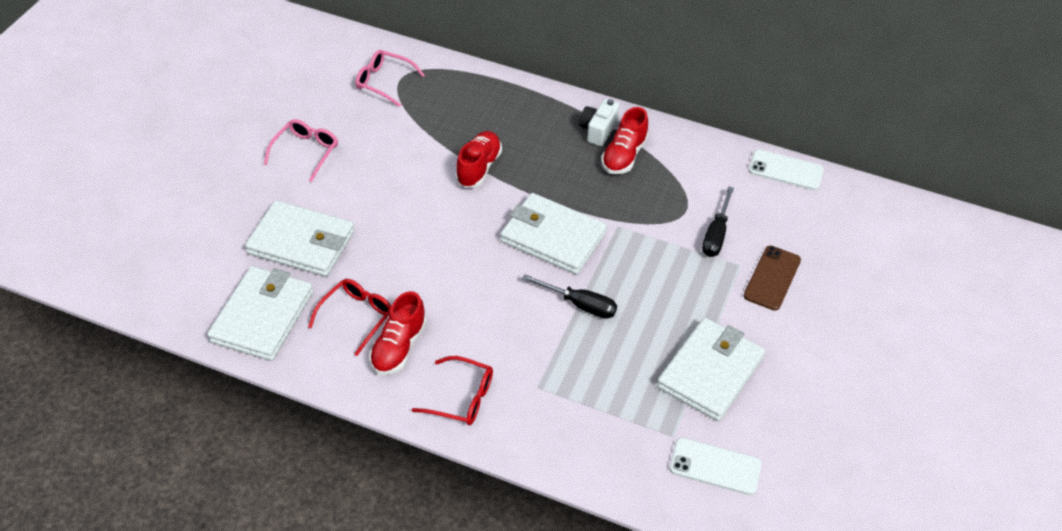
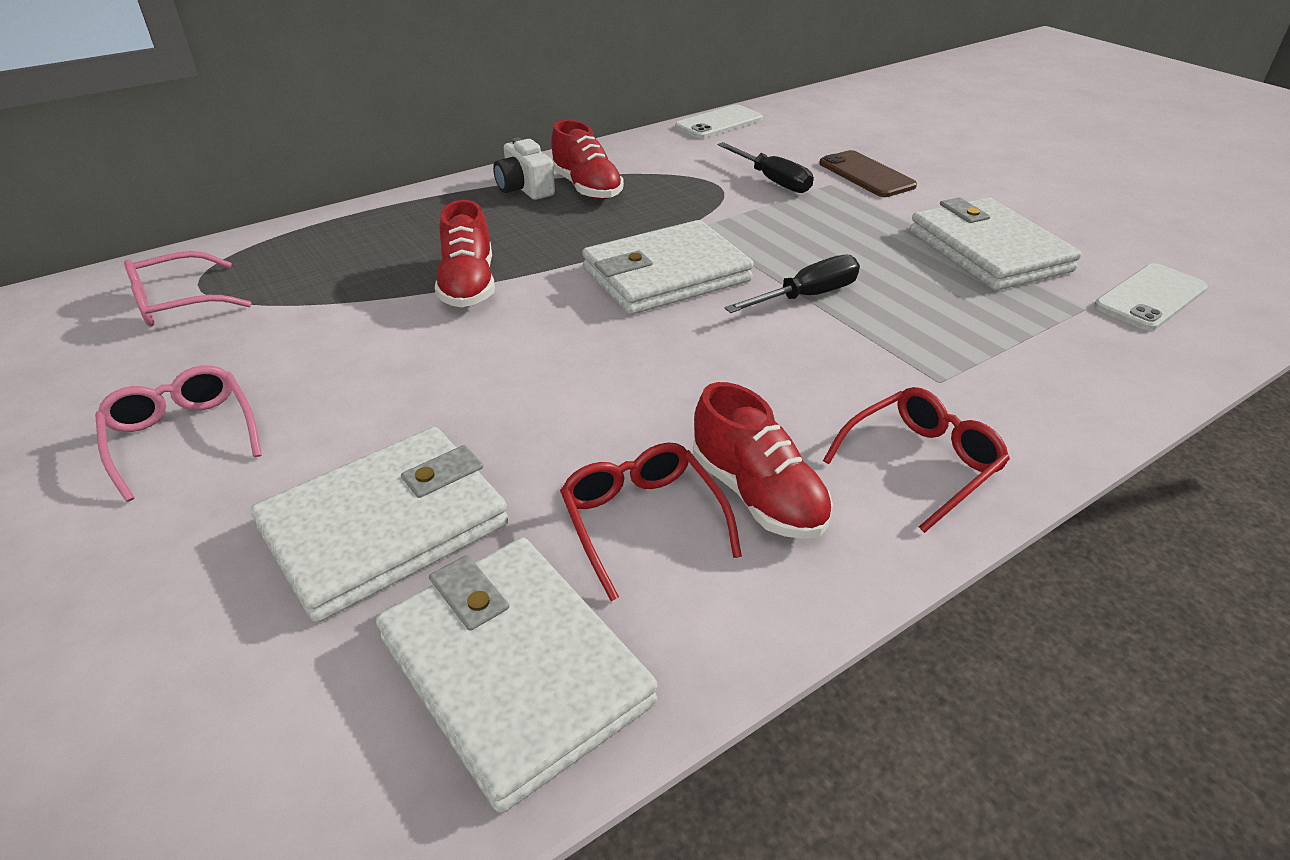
camera: 55 degrees left, 10 degrees down
red shoe [455,131,502,188] -> red shoe turned 150 degrees counterclockwise [435,200,495,307]

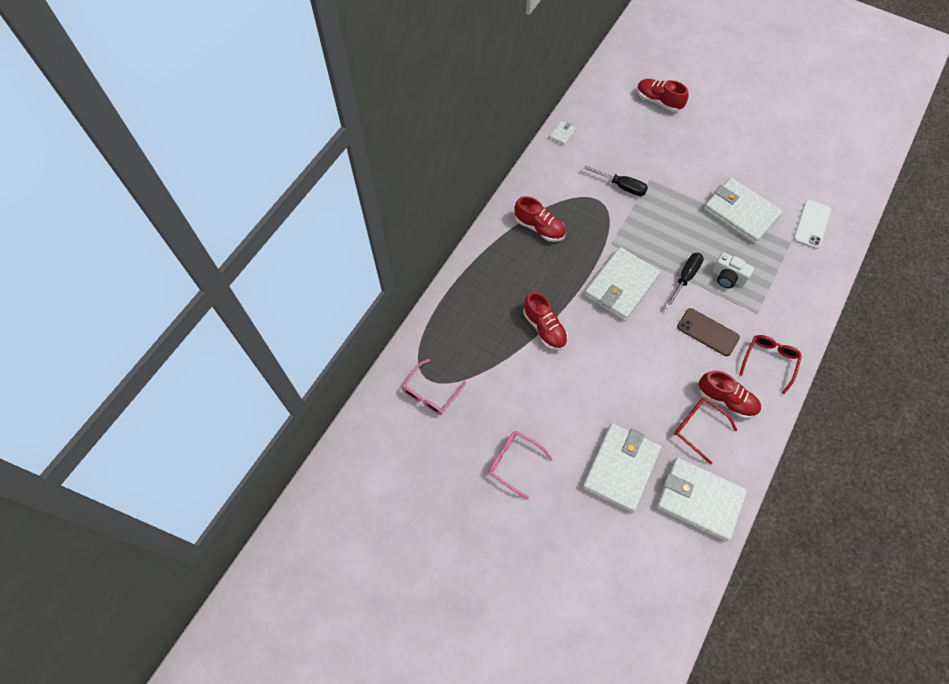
camera: 25 degrees left, 25 degrees up
white camera [493,138,555,200] -> white camera moved to [712,252,754,288]
white phone [675,105,763,139] -> white wallet [549,121,576,146]
brown phone [819,150,917,197] -> brown phone moved to [677,308,740,356]
none -> red shoe [637,79,689,112]

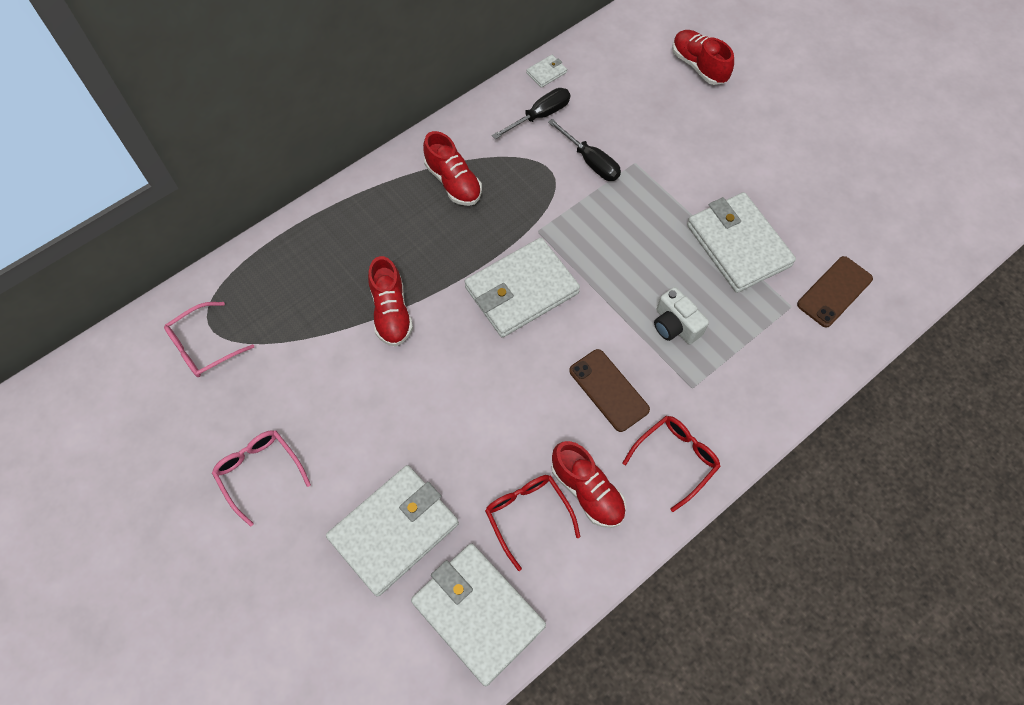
camera: 20 degrees right, 0 degrees up
black screwdriver [665,253,704,309] -> black screwdriver moved to [492,88,571,139]
white phone [793,200,831,249] -> brown phone [797,256,873,328]

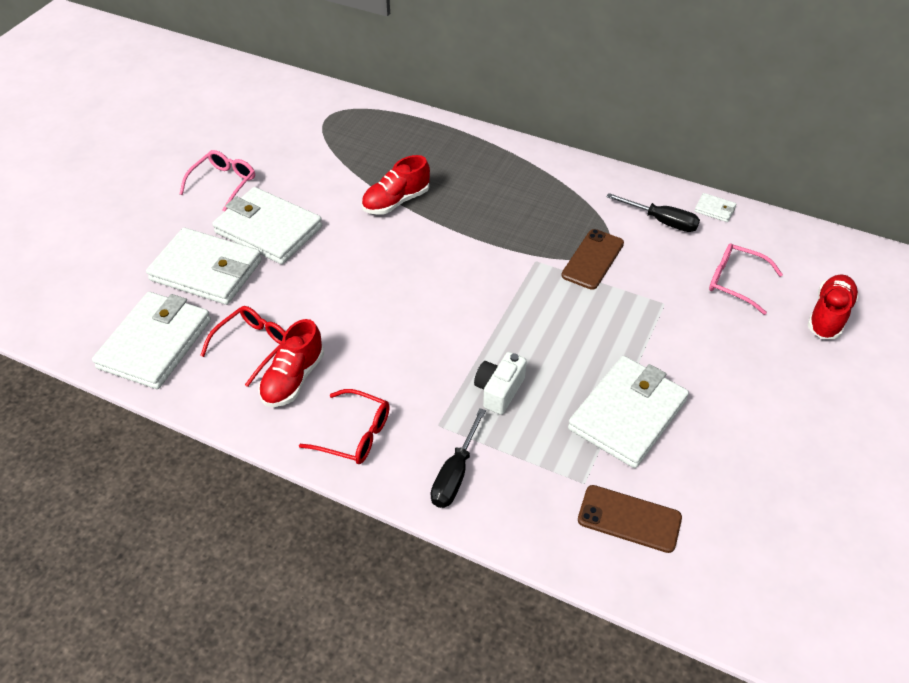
camera: 65 degrees right, 15 degrees down
pink glasses [164,302,254,377] -> pink glasses moved to [709,243,783,315]
red shoe [423,131,482,206] -> none
white wallet [464,238,580,338] -> white wallet moved to [212,187,322,264]
black screwdriver [548,119,621,181] -> black screwdriver moved to [431,408,486,508]
brown phone [569,349,650,432] -> brown phone moved to [561,229,624,290]

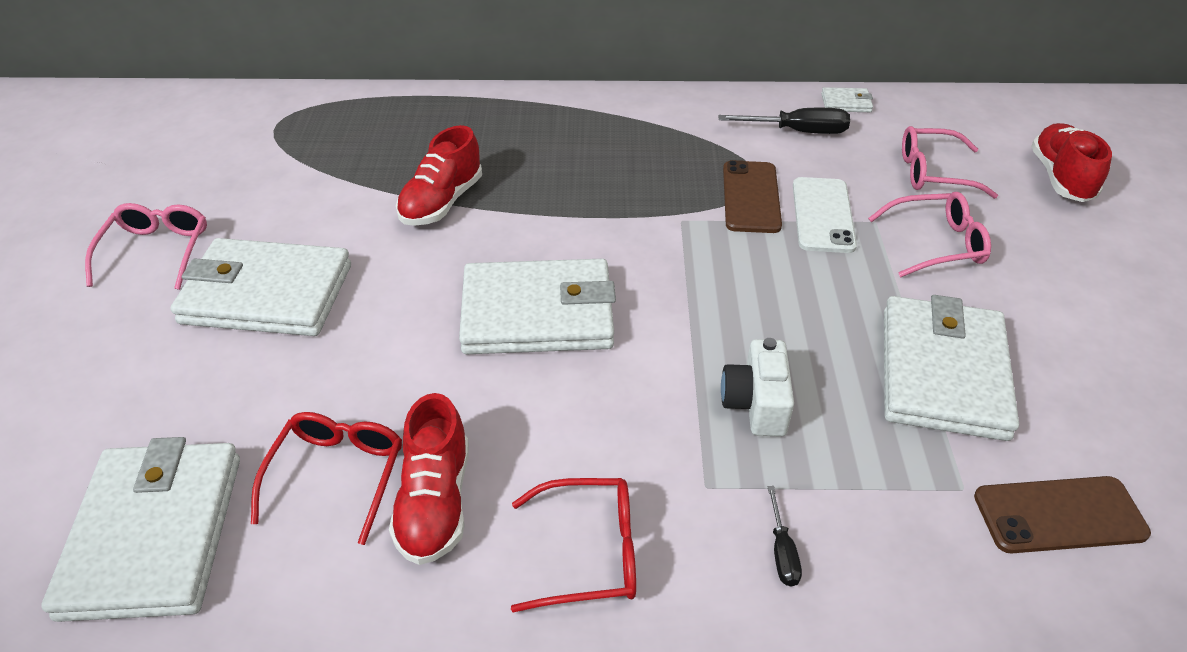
camera: 25 degrees left, 5 degrees down
white wallet [146,228,262,305] -> white wallet moved to [459,259,616,354]
black screwdriver [431,408,486,508] -> black screwdriver [768,486,802,587], size x0.55
none -> white phone [793,177,857,253]
none -> pink glasses [868,192,991,277]

